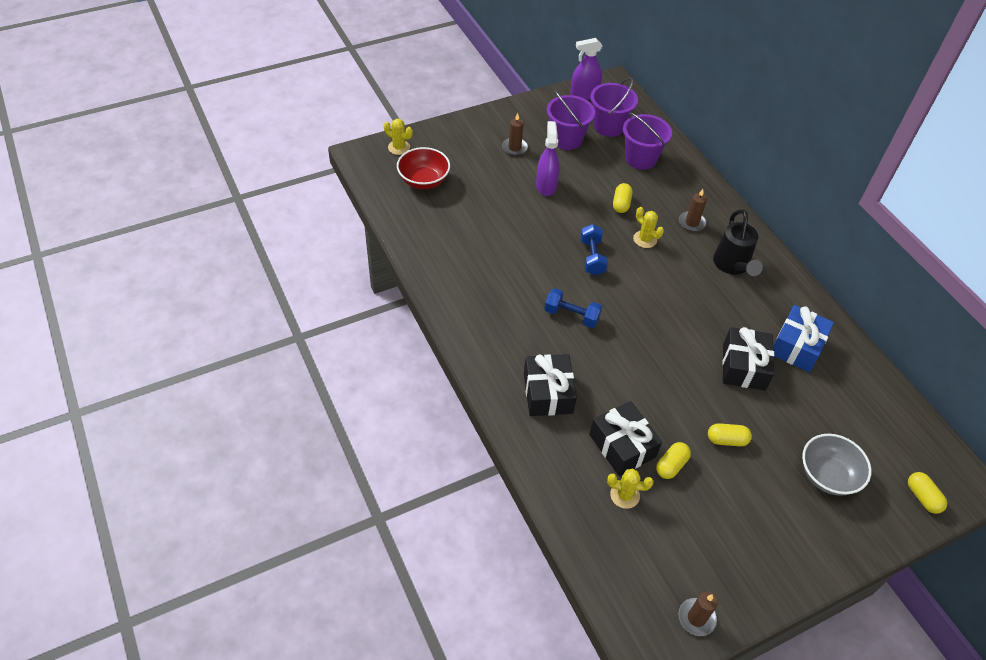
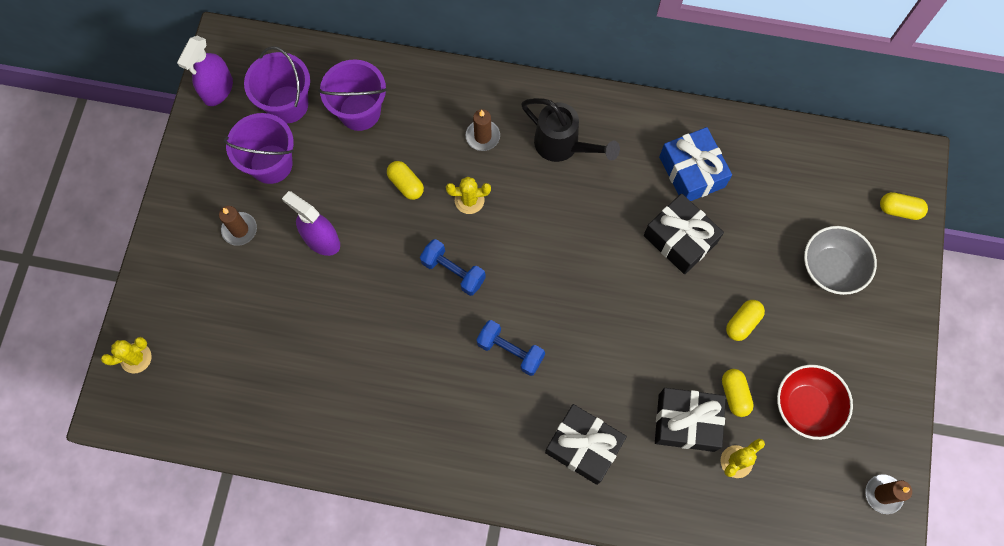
camera: 50 degrees left, 20 degrees up
red bowl [397,147,450,189] -> red bowl moved to [777,365,853,440]
blue dumbbell [545,288,602,328] -> blue dumbbell turned 60 degrees clockwise [476,320,545,376]

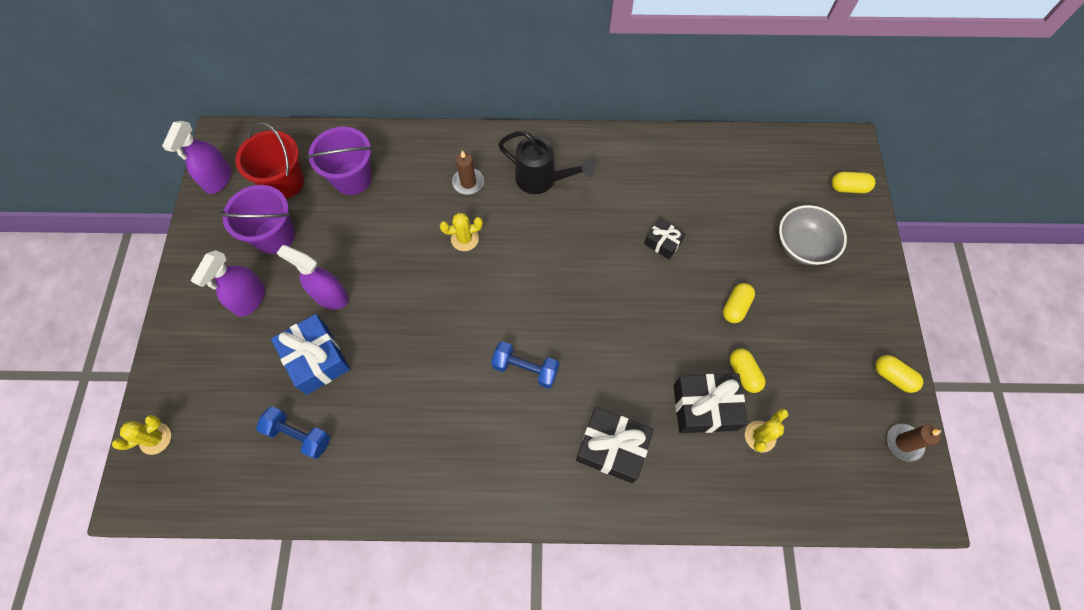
camera: 10 degrees left, 5 degrees down
brown candle [219,206,257,246] -> purple spray bottle [191,250,265,317]
purple bucket [244,46,310,124] -> red bucket [235,122,304,198]
yellow capsule [387,161,424,200] -> yellow capsule moved to [875,355,923,393]
blue dumbbell [420,239,486,296] -> blue dumbbell moved to [256,406,330,459]
black gift [644,193,724,274] -> black gift [644,219,685,259], size x0.56
blue gift [659,127,732,201] -> blue gift moved to [271,314,350,395]
red bowl [777,365,853,440] -> none

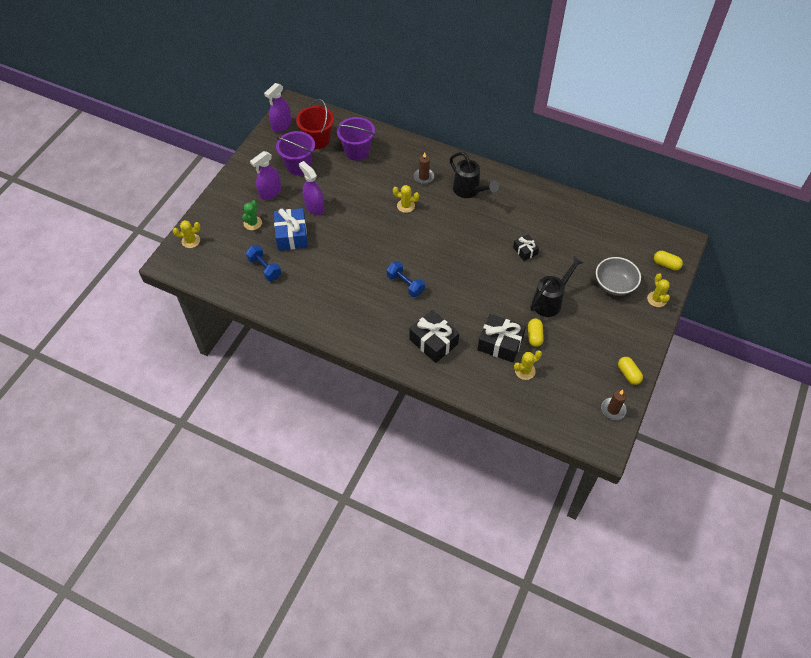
camera: 25 degrees right, 10 degrees down
yellow capsule [723,283,755,323] -> black watering can [530,256,584,317]
none -> green cactus [242,200,262,230]
none -> yellow cactus [647,273,670,307]

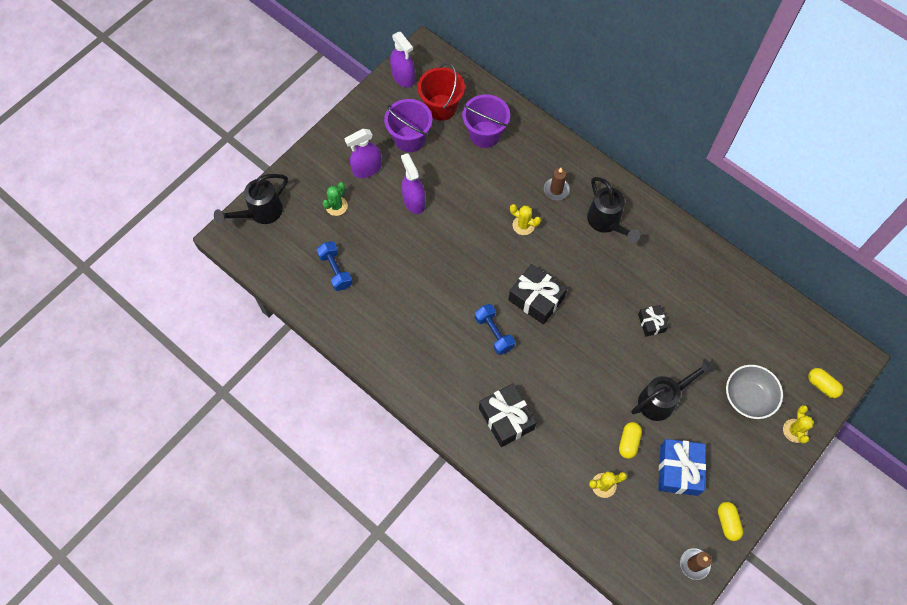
camera: 15 degrees right, 10 degrees up
yellow cactus [173,220,201,248] -> black watering can [214,174,288,224]
purple spray bottle [264,83,291,133] -> purple spray bottle turned 90 degrees counterclockwise [390,32,415,88]
blue gift [274,208,308,251] -> blue gift moved to [658,439,706,496]
black gift [477,314,526,363] -> black gift moved to [508,264,567,325]

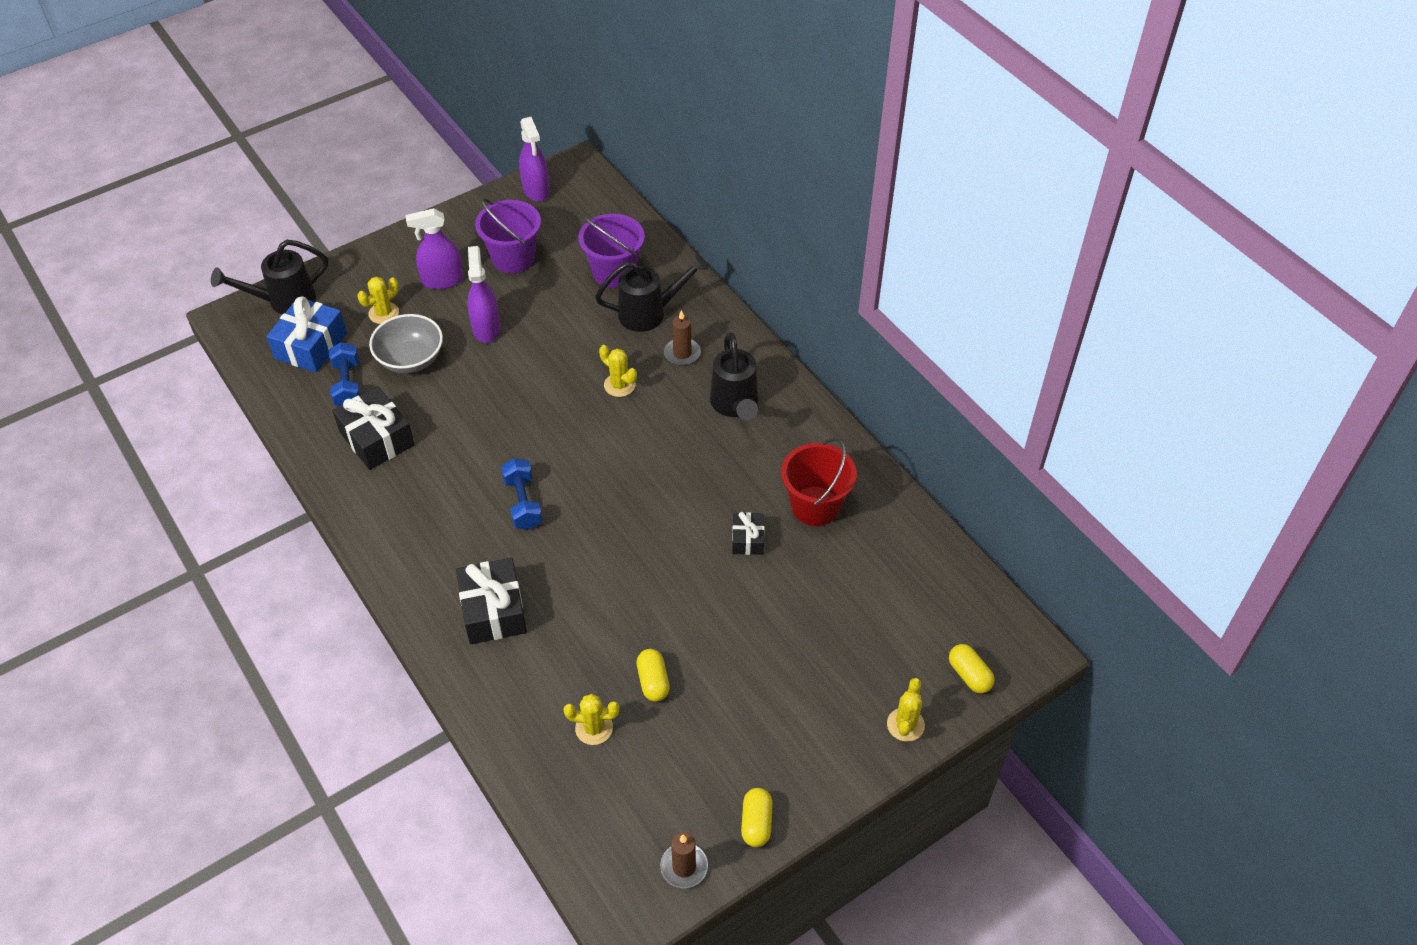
camera: 15 degrees right, 15 degrees down
green cactus [323,182,348,216] -> yellow cactus [357,277,399,324]
red bucket [418,63,465,121] -> red bucket moved to [781,438,857,526]
black gift [508,264,567,325] -> black gift moved to [333,386,415,470]
yellow capsule [619,422,642,459] -> yellow capsule turned 45 degrees counterclockwise [637,649,670,702]
black watering can [632,359,714,421] -> black watering can moved to [595,253,709,332]
blue gift [658,439,706,496] -> blue gift moved to [266,296,347,373]
grey bowl [726,365,783,419] -> grey bowl moved to [369,314,443,374]

